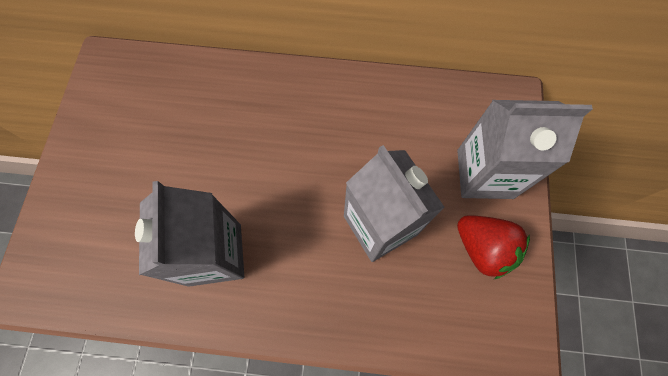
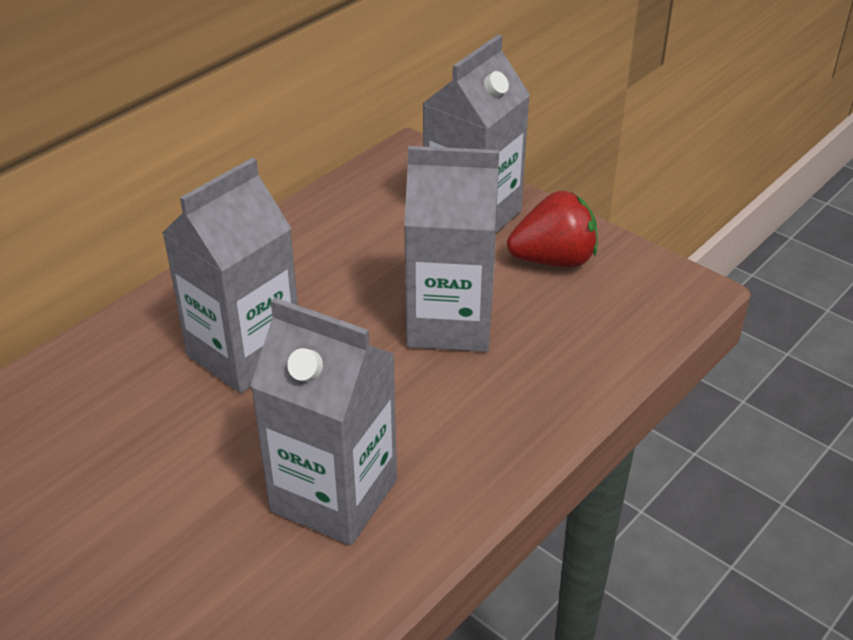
camera: 55 degrees left, 30 degrees down
none -> grey carton [162,157,298,393]

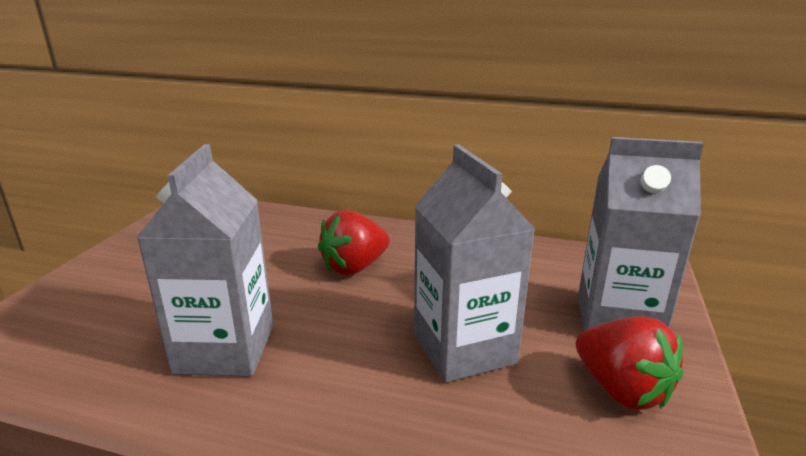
camera: 65 degrees right, 15 degrees down
grey carton [162,157,298,393] -> red strawberry [318,210,390,275]

